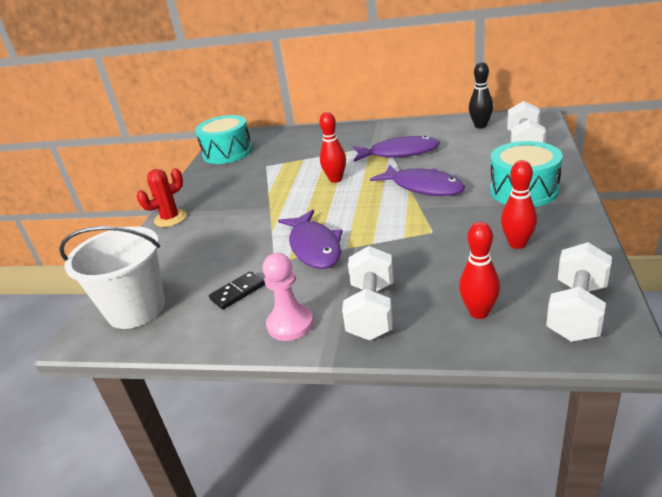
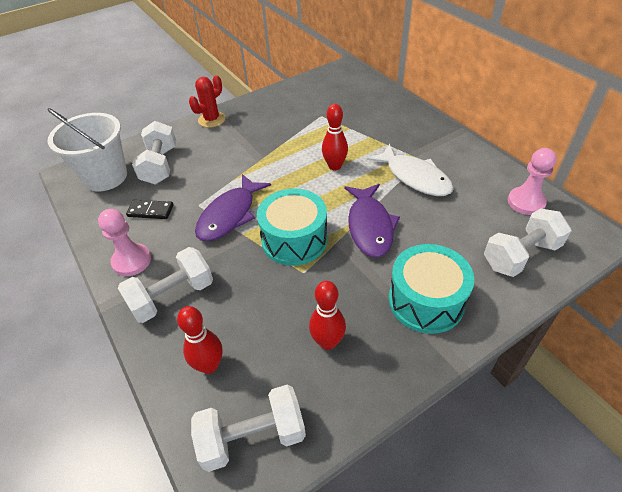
camera: 45 degrees right, 15 degrees up
red cactus [137,168,187,227] -> red cactus turned 60 degrees counterclockwise [189,75,226,128]
turquoise drum [195,115,252,164] -> turquoise drum moved to [257,188,328,266]
purple fish [353,136,440,162] -> white fish [367,144,453,196]
black bowling pin [469,62,493,129] -> pink pawn [508,148,557,215]
none -> white dumbbell [132,121,176,184]

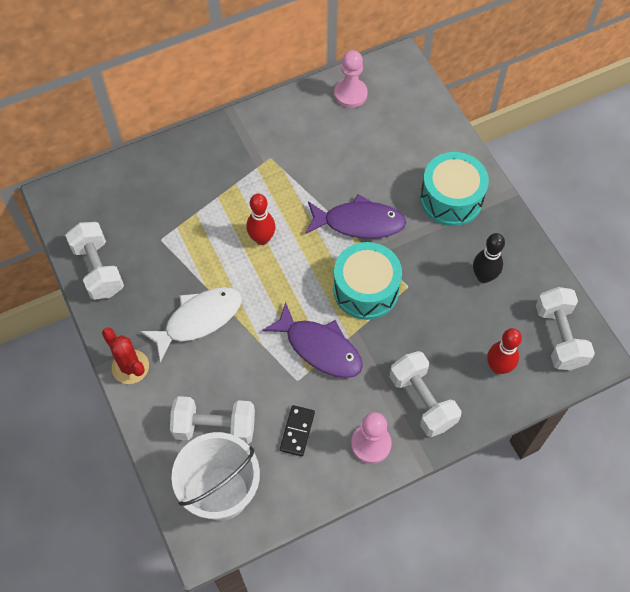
camera: 85 degrees left, 15 degrees up
red bowling pin [309,281,346,350] -> black bowling pin [473,233,505,283]
white fish [367,144,453,196] -> white fish moved to [140,287,242,362]
white dumbbell [484,208,572,277] -> white dumbbell moved to [65,222,124,300]

